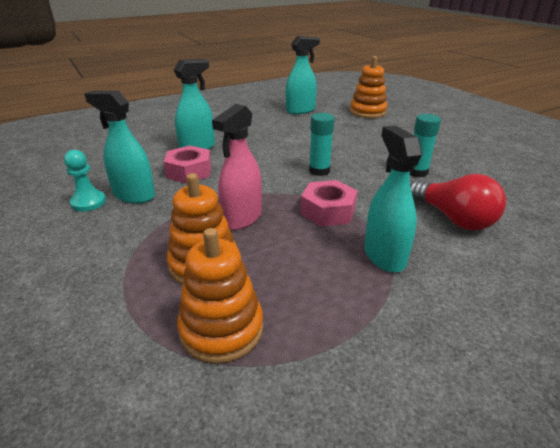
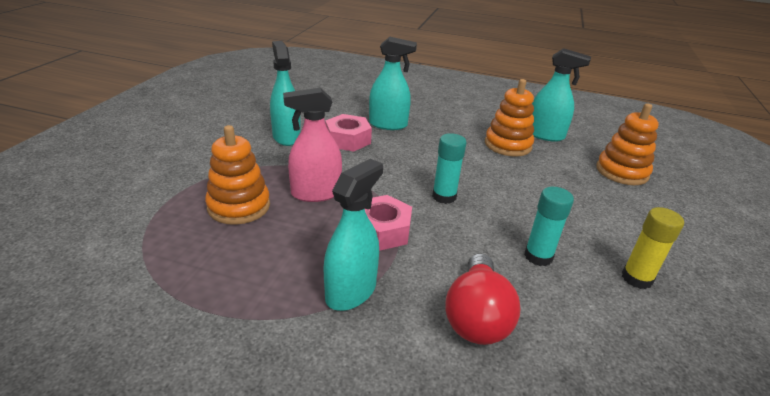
camera: 45 degrees right, 0 degrees up
turquoise pawn [64,150,106,212] -> none
orange stacking toy [177,228,263,364] -> orange stacking toy moved to [485,79,534,156]
none -> yellow glue stick [622,207,684,289]

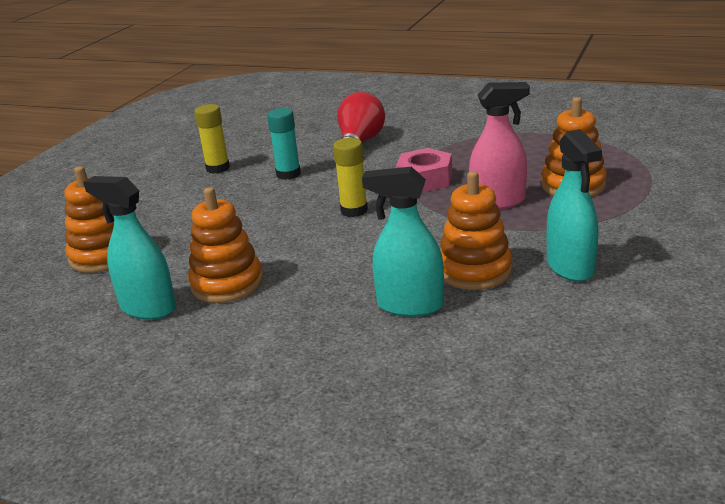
camera: 170 degrees left, 5 degrees down
turquoise spray bottle [324,159,383,311] -> none
pink nut [325,114,372,151] -> orange stacking toy [440,171,513,290]
turquoise glue stick [432,133,467,204] -> yellow glue stick [333,138,368,217]

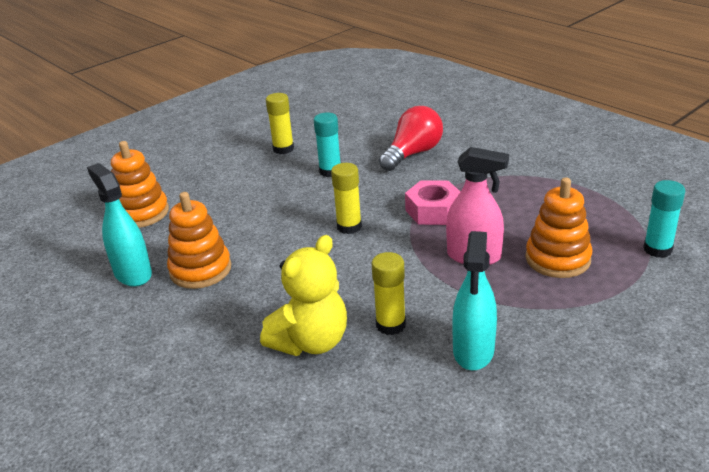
camera: 25 degrees right, 5 degrees up
turquoise spray bottle [362,167,444,317] -> yellow teddy bear [260,235,347,356]
orange stacking toy [440,171,513,290] -> yellow glue stick [371,252,406,335]
none -> turquoise glue stick [643,180,685,258]

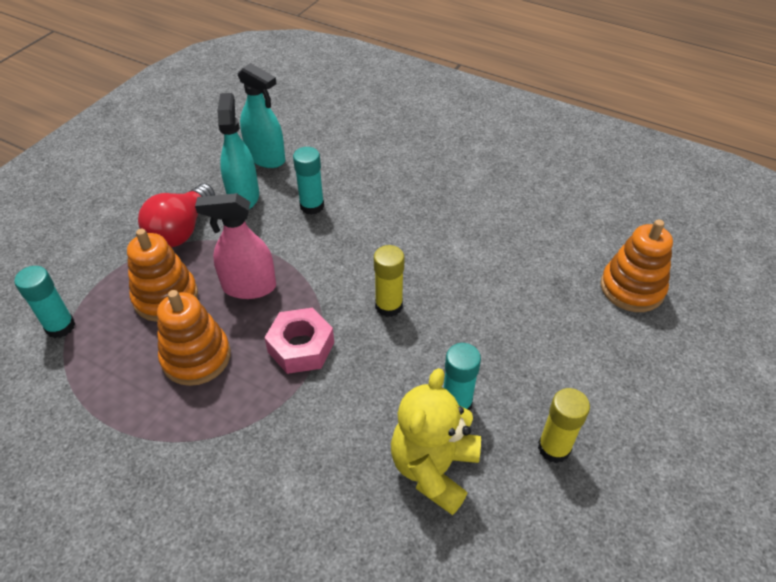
camera: 160 degrees right, 15 degrees up
turquoise spray bottle [87,163,152,287] -> turquoise spray bottle moved to [238,63,285,168]
orange stacking toy [167,192,231,289] -> orange stacking toy moved to [157,290,231,386]
yellow teddy bear [260,235,347,356] -> yellow teddy bear moved to [391,368,481,515]
yellow glue stick [371,252,406,335] -> turquoise glue stick [293,147,324,215]
red light bulb [379,106,443,171] -> red light bulb moved to [138,184,215,247]

